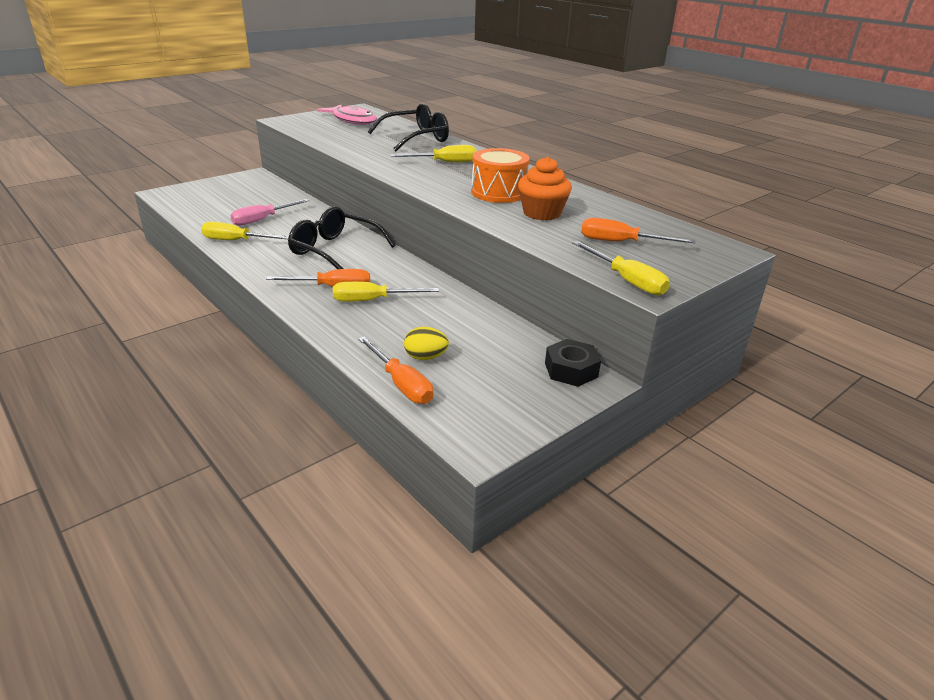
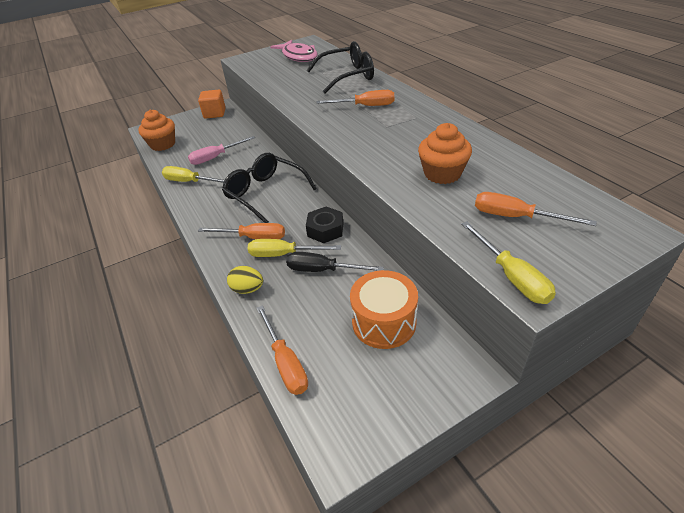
camera: 15 degrees right, 10 degrees up
yellow screwdriver [391,145,476,162] -> orange screwdriver [317,90,394,106]
yellow egg [404,327,449,360] -> yellow egg moved to [227,266,263,294]
orange drum [471,148,530,203] -> orange drum moved to [350,270,418,349]
black nut [545,339,601,387] -> black nut moved to [306,207,344,243]
none -> orange cupcake [139,110,175,151]
none -> orange cube [198,90,226,119]
none -> black screwdriver [286,252,384,272]

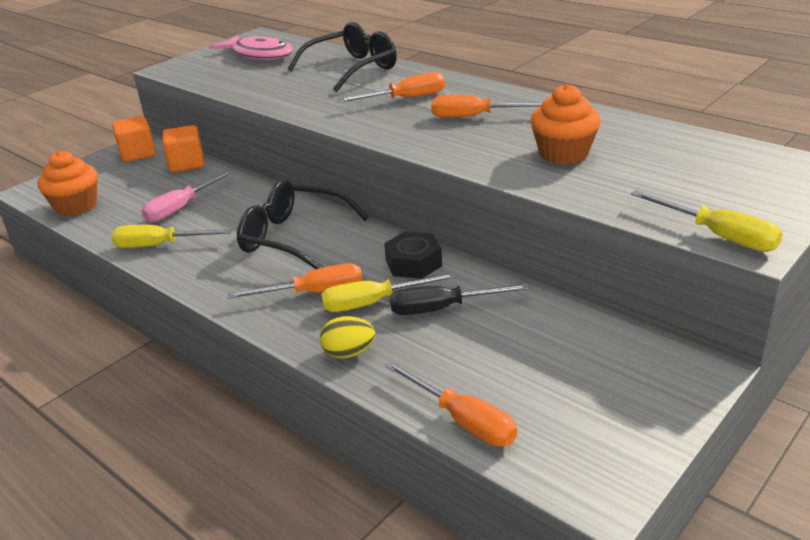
camera: 20 degrees left, 10 degrees down
orange drum [350,270,418,349] -> none
orange screwdriver [475,192,597,226] -> orange screwdriver moved to [431,95,543,118]
none -> orange cube [162,125,204,172]

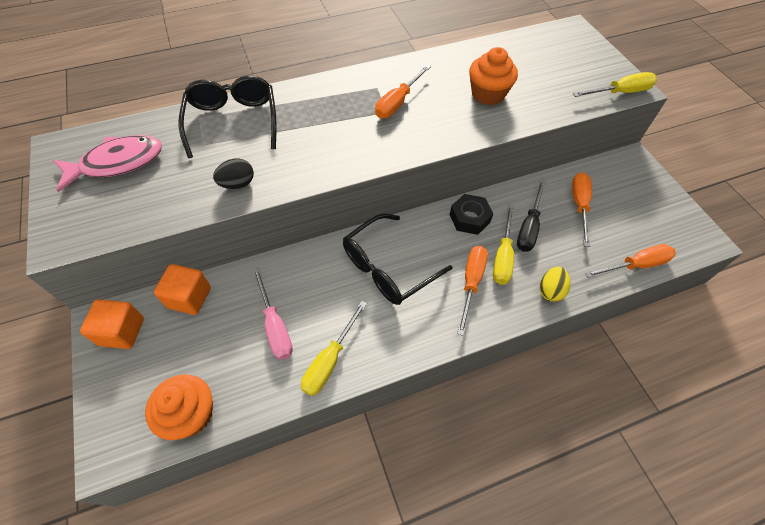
camera: 65 degrees left, 25 degrees up
orange screwdriver [338,72,445,102] -> orange screwdriver moved to [572,172,592,247]
none -> black egg [213,159,254,189]

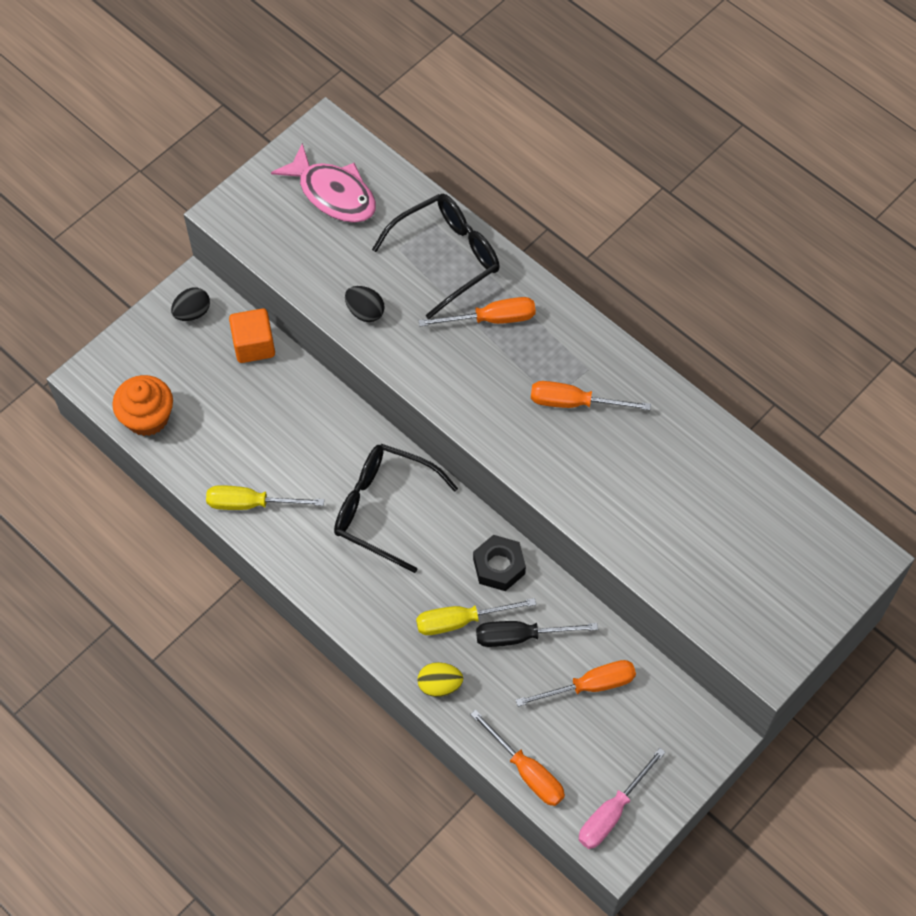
camera: 65 degrees right, 5 degrees up
orange cube [80,299,144,349] -> black egg [171,288,210,321]
pink screwdriver [253,268,293,360] -> pink screwdriver moved to [579,748,666,849]
orange screwdriver [457,246,488,336] -> orange screwdriver moved to [418,297,536,327]
orange cupcake [469,47,518,105] -> none
yellow screwdriver [573,72,657,97] -> none

